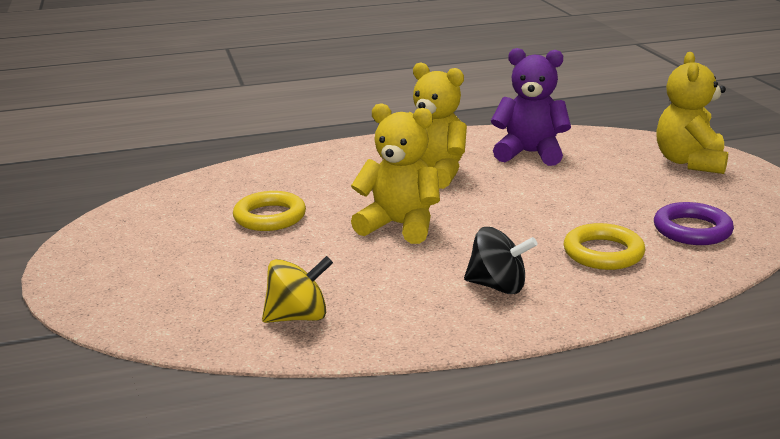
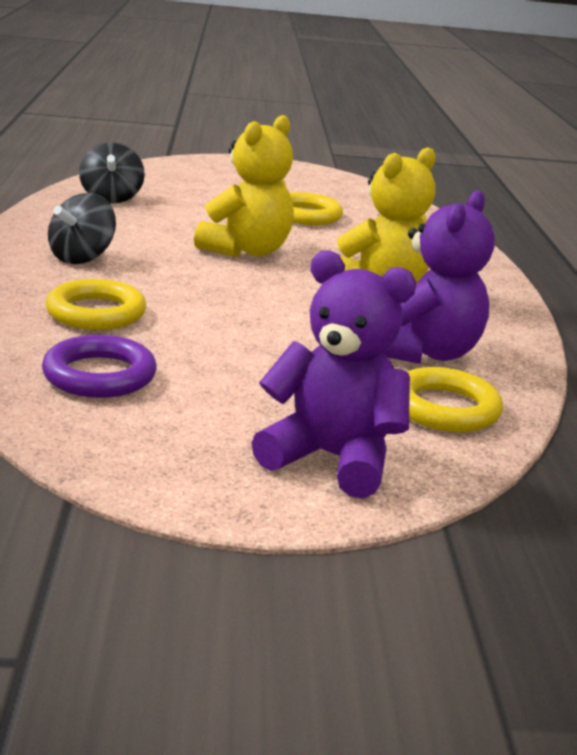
camera: 100 degrees right, 0 degrees up
yellow spinning top [262,256,333,323] -> black spinning top [79,143,145,204]
yellow teddy bear [656,52,728,174] -> purple teddy bear [252,250,417,498]
none -> yellow ring [407,367,503,432]

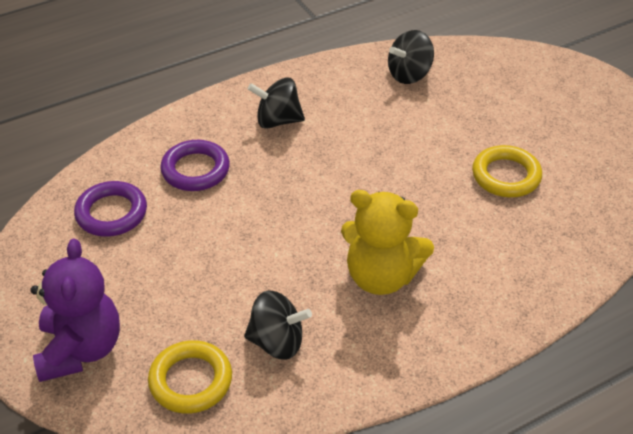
camera: 65 degrees right, 20 degrees up
yellow ring [46,279,147,330] -> purple ring [160,140,230,191]
yellow teddy bear [194,115,294,257] -> none
purple teddy bear [384,190,495,364] -> black spinning top [244,290,312,360]

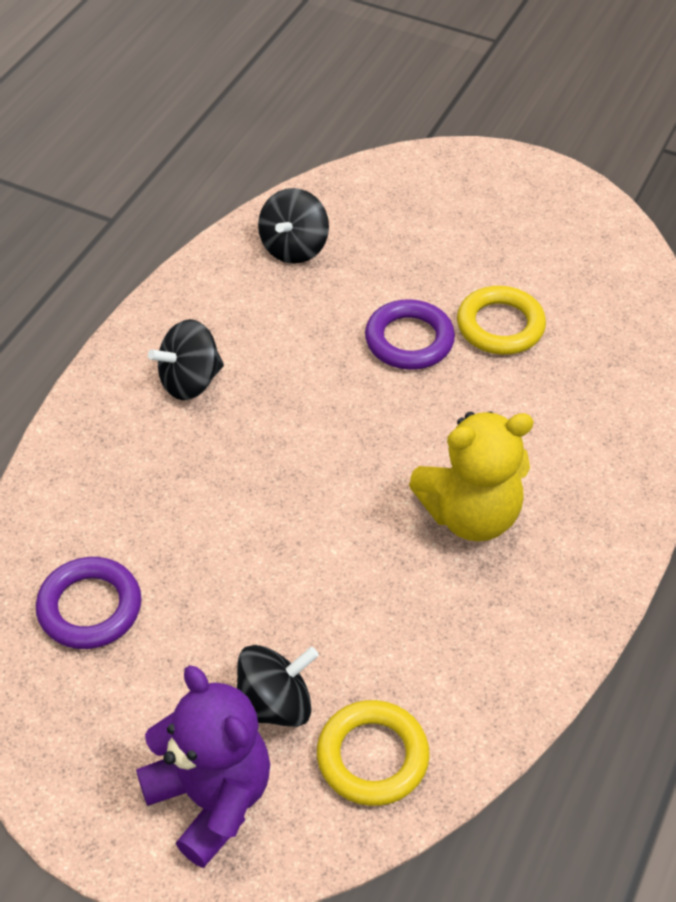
camera: 35 degrees left, 5 degrees up
purple ring [160,140,230,191] -> purple ring moved to [365,299,455,370]
black spinning top [244,290,312,360] -> black spinning top moved to [237,645,319,727]

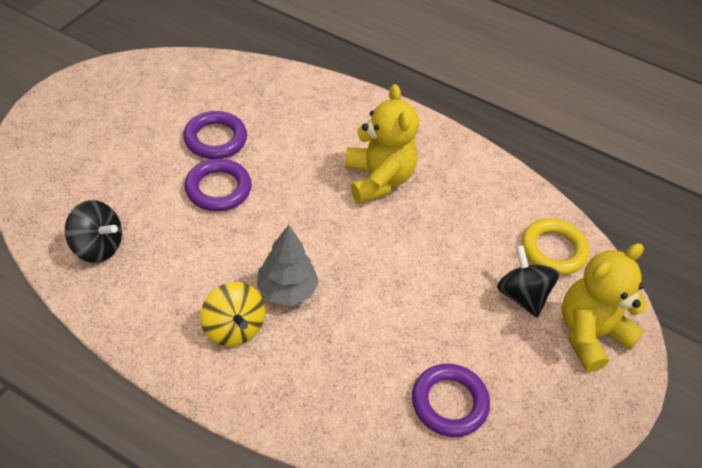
camera: 90 degrees left, 0 degrees up
purple teddy bear [136,665,270,868] -> yellow teddy bear [562,243,648,372]
black spinning top [148,319,224,400] -> yellow spinning top [200,282,265,346]
yellow ring [457,286,546,355] -> purple ring [183,111,247,159]
none -> grey tree [257,225,319,306]

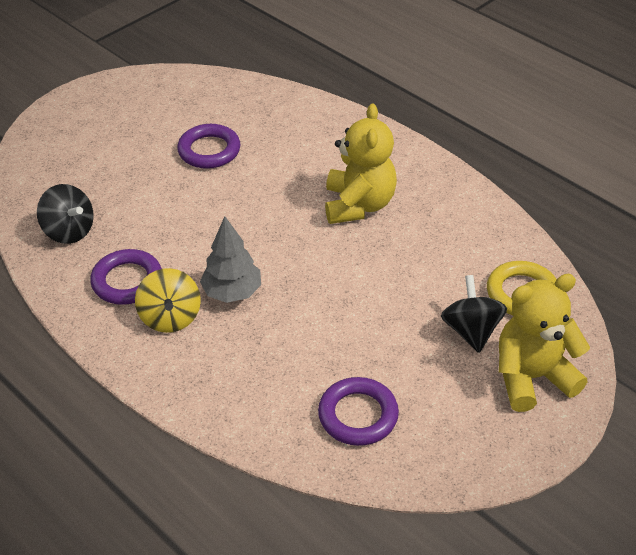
camera: 20 degrees right, 5 degrees down
purple ring [184,159,252,211] -> purple ring moved to [90,249,162,305]

